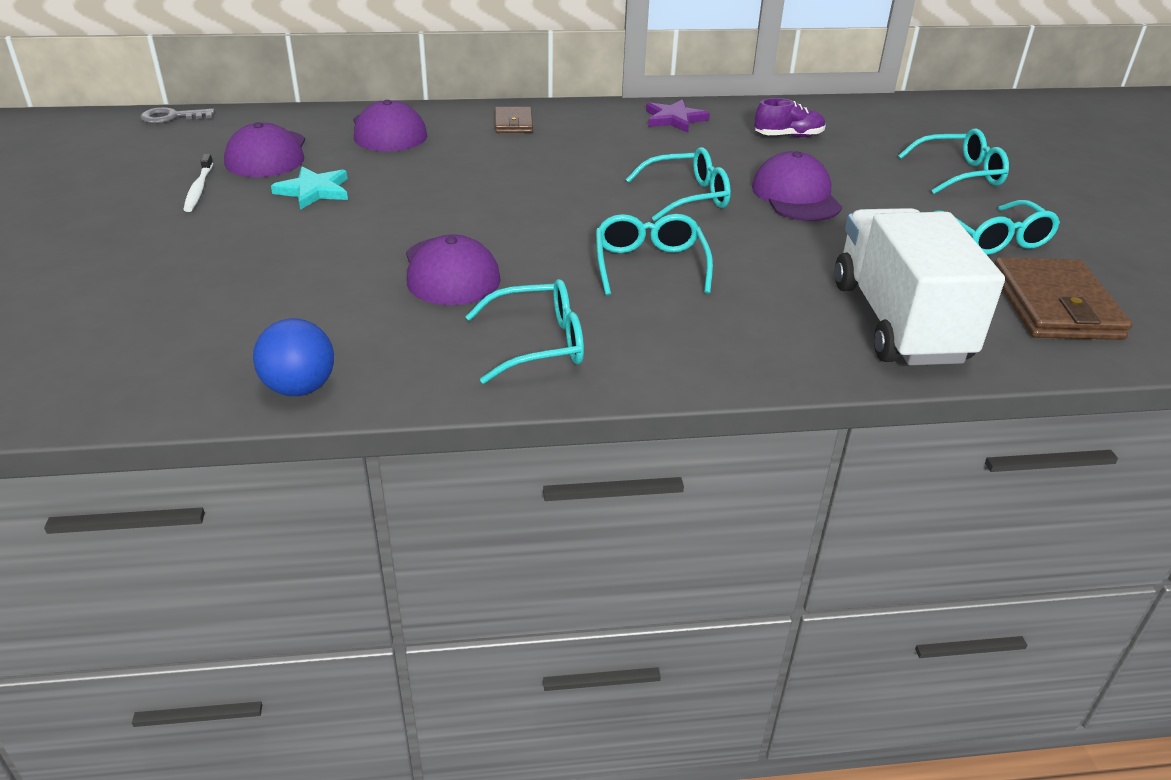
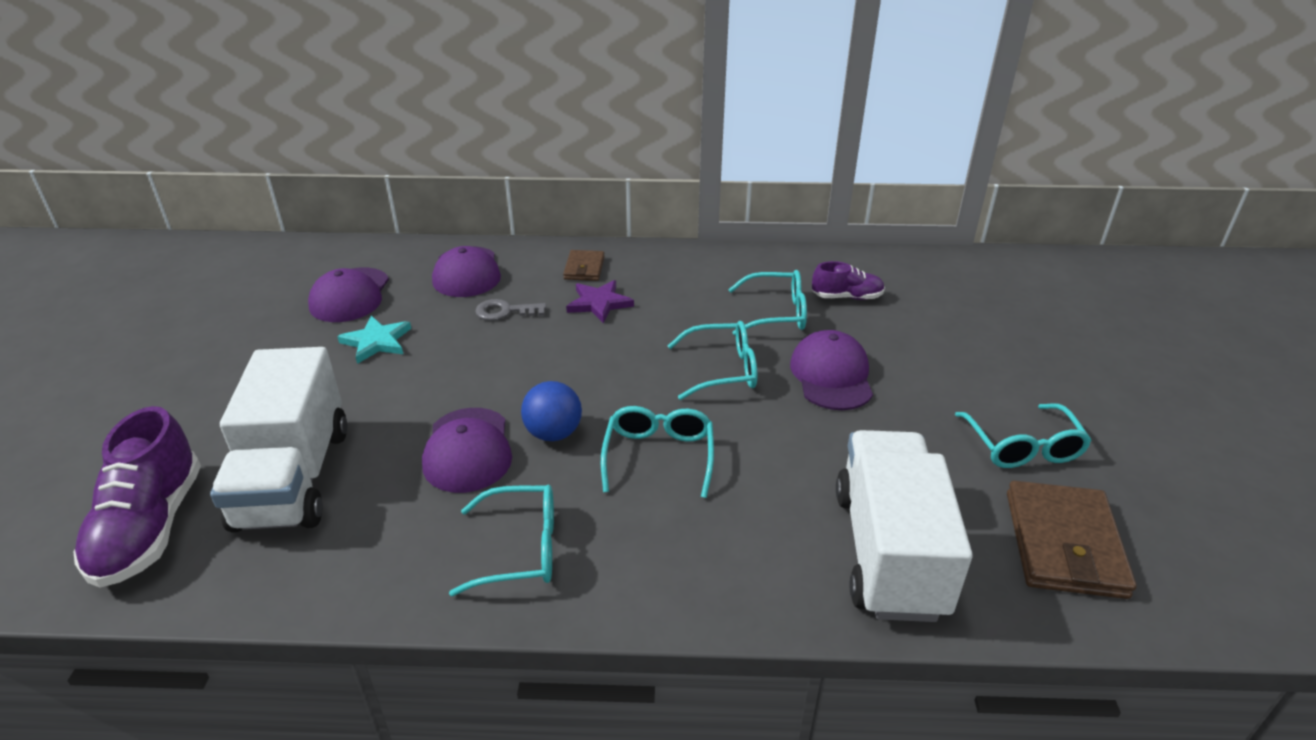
camera: 10 degrees right, 0 degrees up
grey key [140,107,215,124] -> grey key moved to [475,299,546,321]
white toothbrush [183,154,213,212] -> none
blue ball [253,319,334,396] -> blue ball moved to [521,381,582,441]
purple star [646,99,710,133] -> purple star moved to [566,280,634,323]
turquoise glasses [898,129,1009,194] -> turquoise glasses moved to [728,270,807,335]
none -> purple shoe [73,406,201,588]
none -> white truck [210,347,347,533]

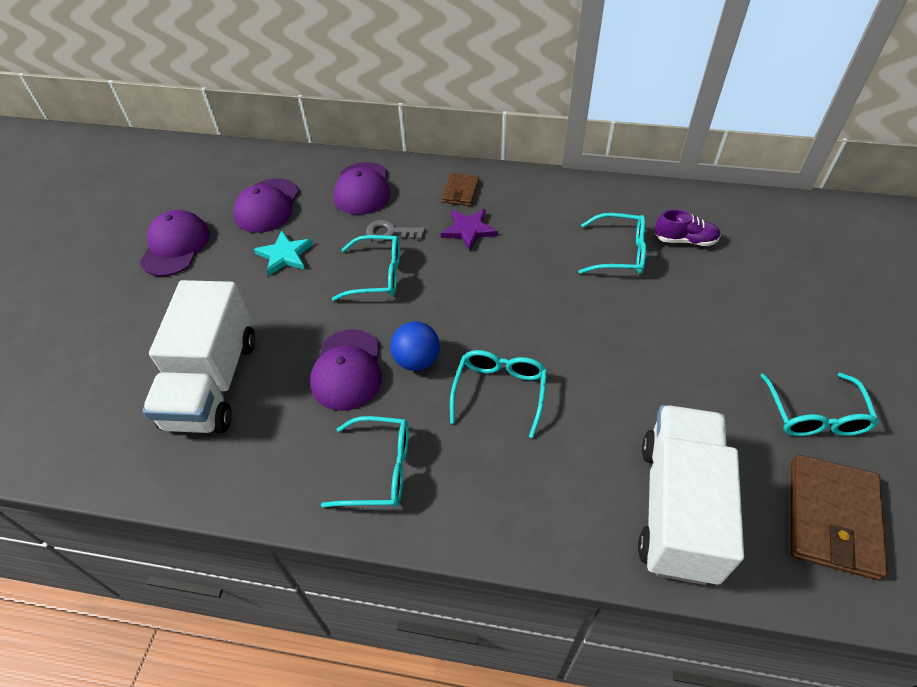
camera: 10 degrees right, 15 degrees up
purple shoe [73,406,201,588] -> none
turquoise glasses [668,321,757,400] -> turquoise glasses moved to [332,235,400,301]
purple cap [790,330,873,410] -> purple cap moved to [140,210,210,276]

